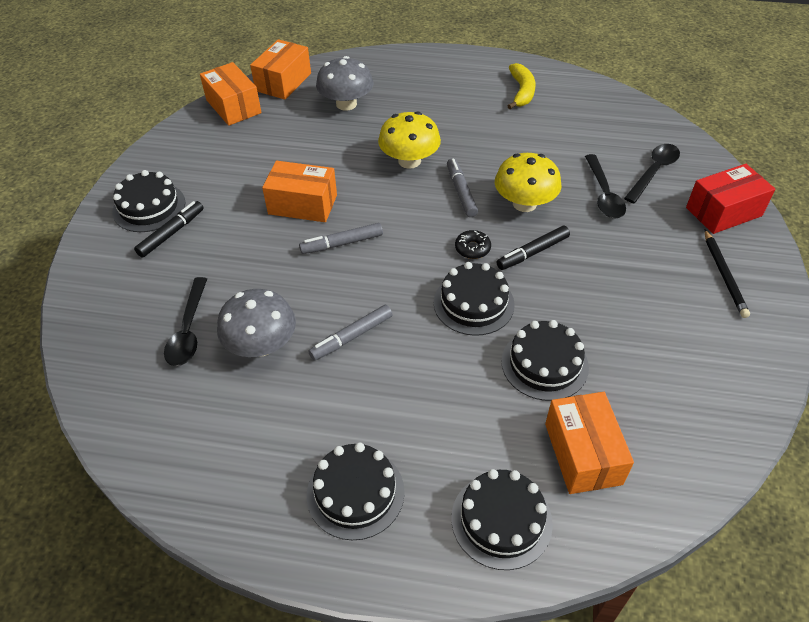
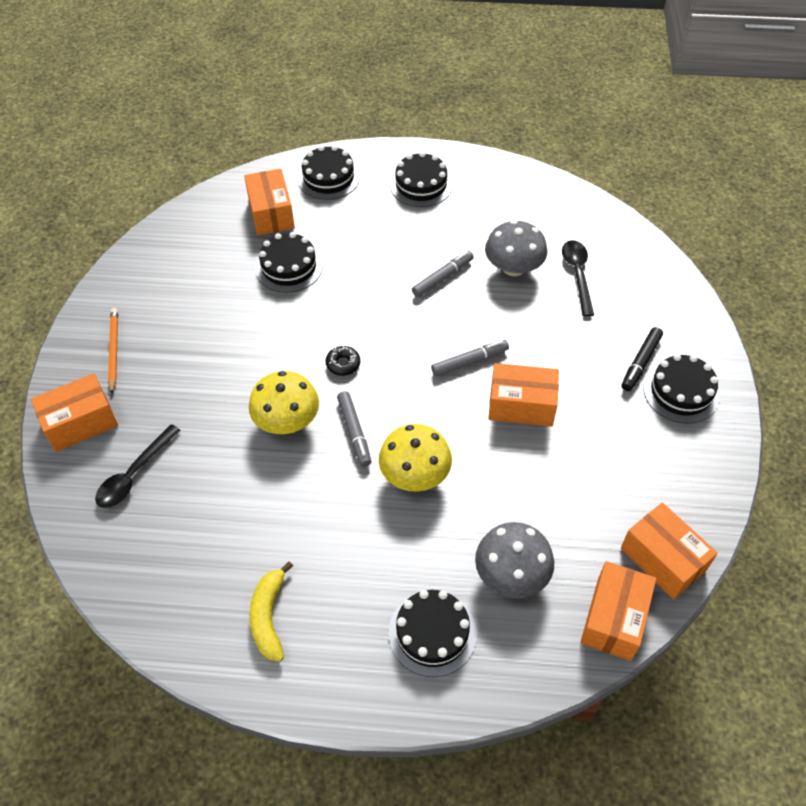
camera: 175 degrees right, 5 degrees up
black cake [434,262,515,336] -> black cake moved to [388,590,477,677]
black marker [497,226,570,270] -> none
black spoon [585,154,626,218] -> none
red box [686,164,776,234] -> orange box [31,373,118,452]
black pencil [704,230,750,318] -> orange pencil [108,308,118,394]

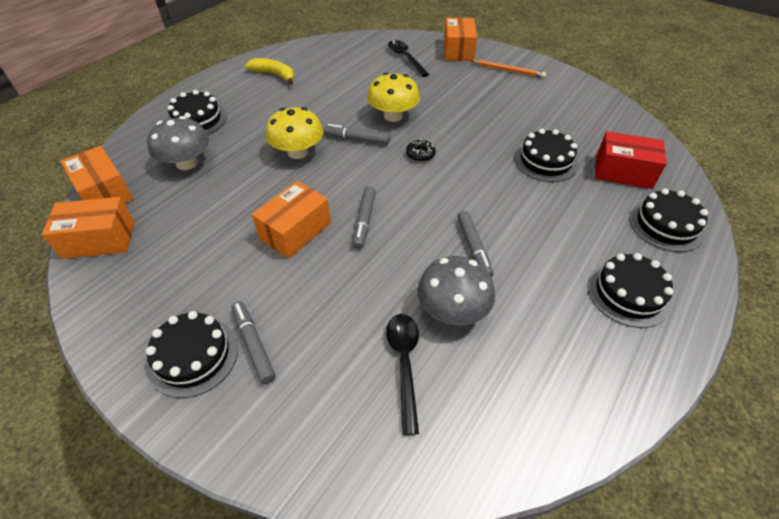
camera: 120 degrees right, 5 degrees down
orange box [244,169,295,235] -> red box [595,131,667,189]
black spoon [562,240,594,317] -> black spoon turned 120 degrees counterclockwise [386,314,419,435]
black marker [622,327,663,391] -> grey marker [232,301,276,384]

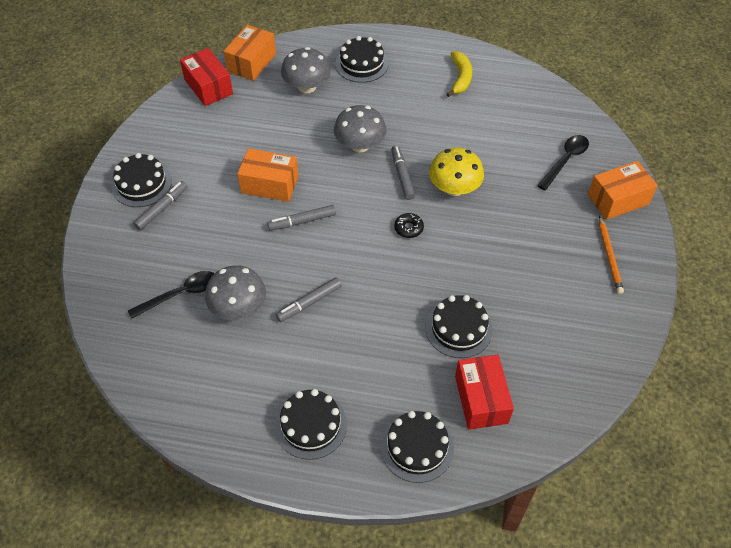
camera: 65 degrees right, 5 degrees up
orange box [42,197,135,259] -> red box [180,48,233,106]
yellow mushroom [266,107,323,159] -> grey mushroom [334,105,387,152]

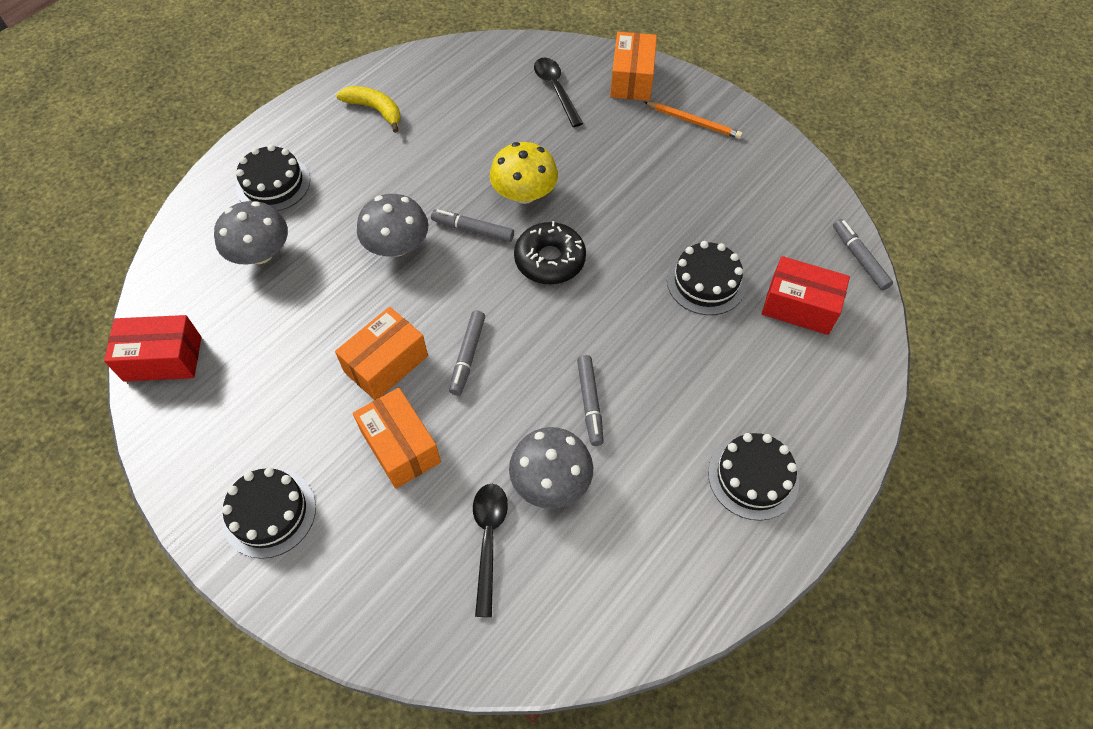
camera: 60 degrees left, 5 degrees up
grey marker [133,181,188,230] -> grey marker moved to [833,219,893,290]
orange box [224,25,276,81] -> orange box moved to [353,388,441,489]
black cake [381,411,454,483] -> none
black donut [394,213,424,238] -> black donut [514,221,586,284], size x1.93

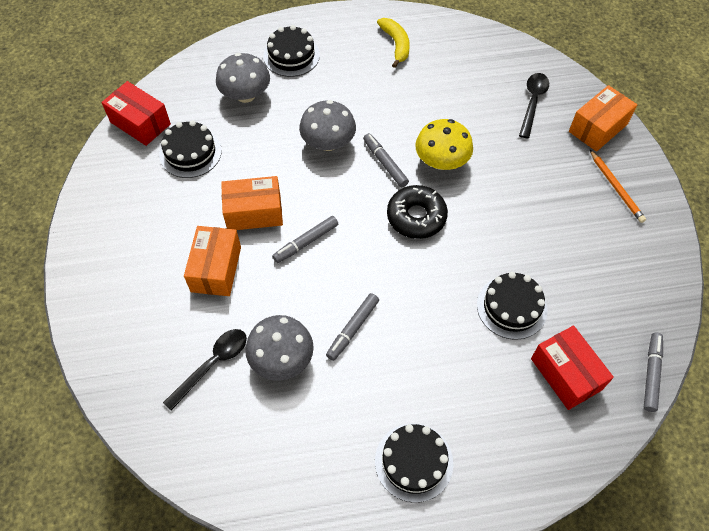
camera: 40 degrees right, 0 degrees up
black cake [222,467,316,559] -> black cake moved to [159,120,222,178]

